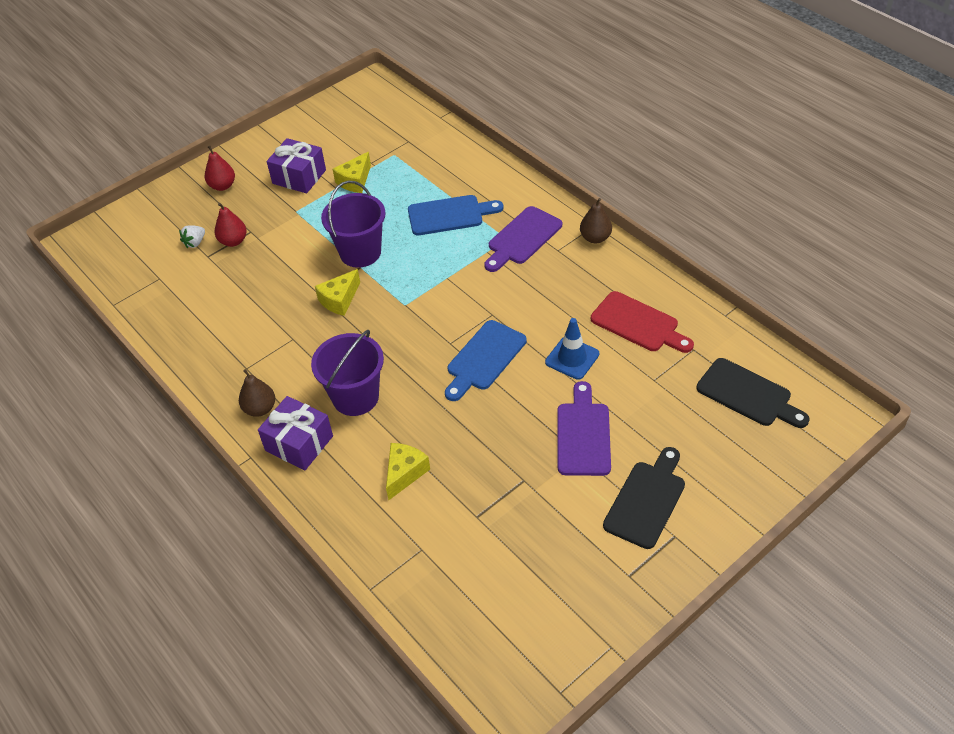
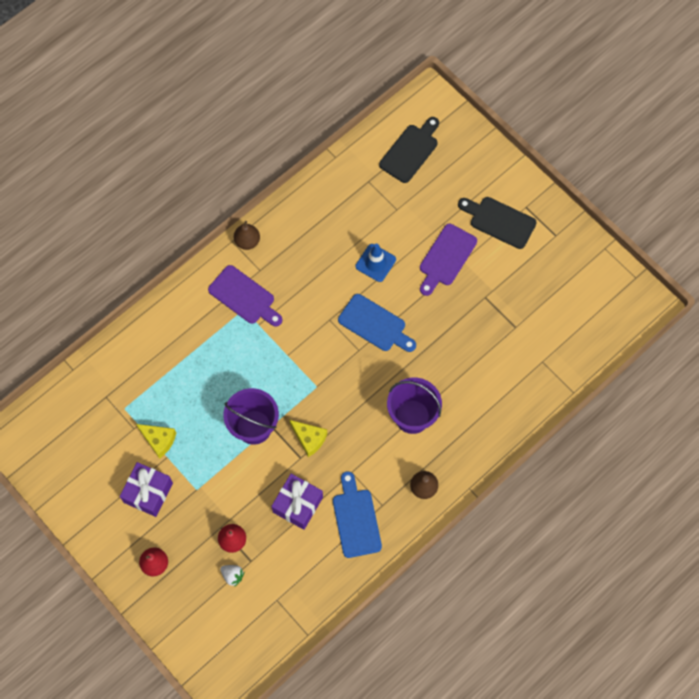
camera: 95 degrees left, 20 degrees up
purple gift [258,396,333,470] -> purple gift moved to [271,474,323,530]
yellow cheese [386,443,430,500] -> none
blue cutting board [408,195,503,235] -> blue cutting board moved to [333,471,382,558]
purple cutting board [557,381,611,476] -> purple cutting board turned 60 degrees counterclockwise [420,224,477,296]
red cutting board [591,291,694,353] -> none

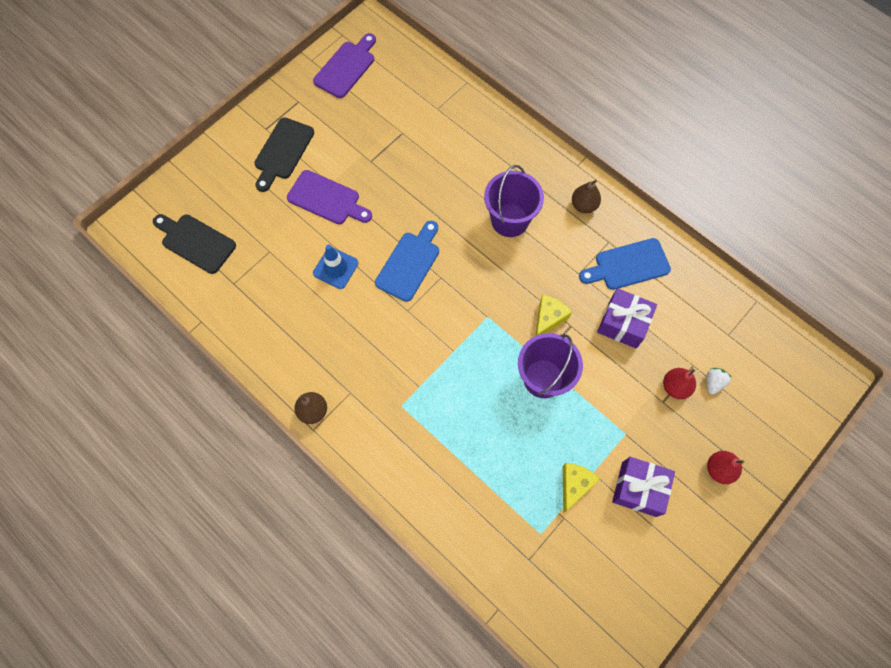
camera: 95 degrees left, 0 degrees up
purple cutting board [208,265,282,327] -> purple cutting board moved to [313,33,376,98]

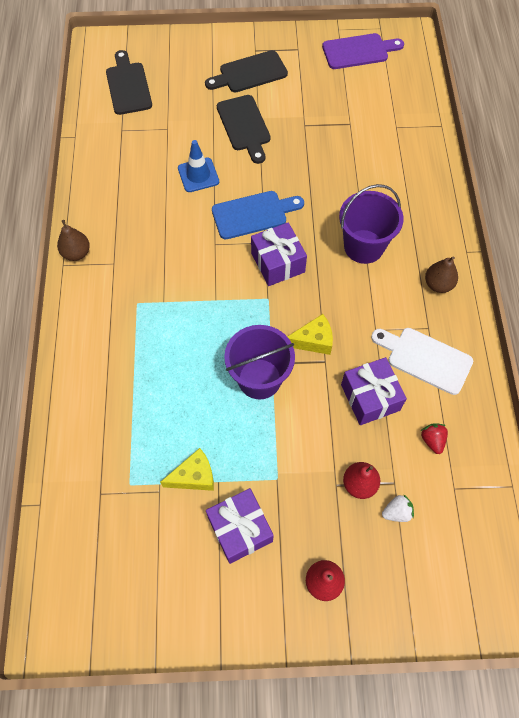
camera: 45 degrees right, 5 degrees down
purple cutting board [287,170,372,224] -> black cutting board [217,95,271,164]
blue cutting board [579,238,671,290] -> white cutting board [371,328,473,395]
none -> purple gift [251,222,307,286]
none -> red strawberry [421,423,448,454]

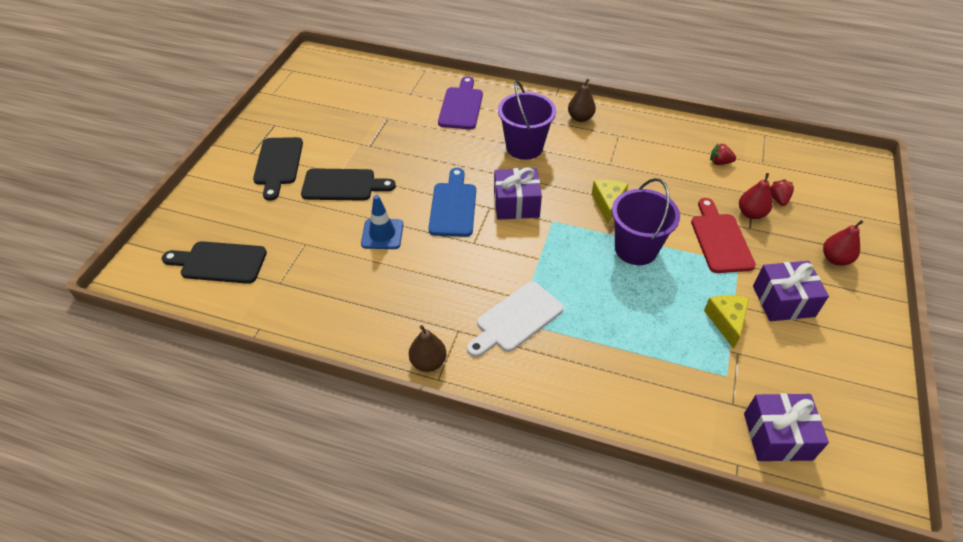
camera: 70 degrees left, 15 degrees down
purple cutting board [322,33,404,69] -> purple cutting board moved to [438,76,483,129]
purple gift [341,357,407,425] -> purple gift moved to [744,393,829,462]
white cutting board [371,328,473,395] -> white cutting board moved to [467,281,564,357]
white strawberry [382,494,414,522] -> red strawberry [770,179,794,206]
none -> red cutting board [691,198,756,273]

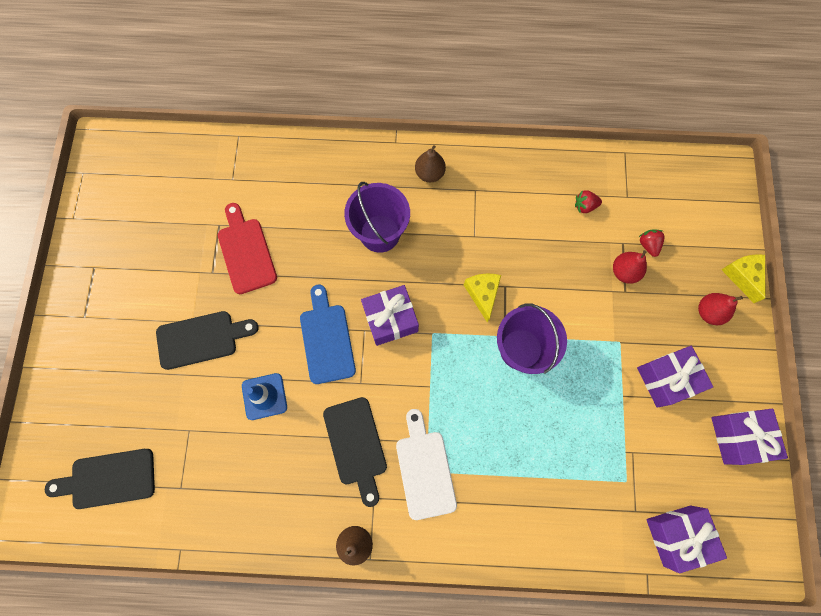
camera: 15 degrees left, 25 degrees up
black cutting board [253,137,303,201] -> black cutting board moved to [323,397,387,507]
purple cutting board [438,76,483,129] -> none
white cutting board [467,281,564,357] -> white cutting board turned 135 degrees clockwise [396,409,457,520]
red cutting board [691,198,756,273] -> red cutting board moved to [218,203,277,294]
yellow cheese [704,295,749,349] -> yellow cheese moved to [721,254,765,303]
none -> purple gift [711,409,788,465]

